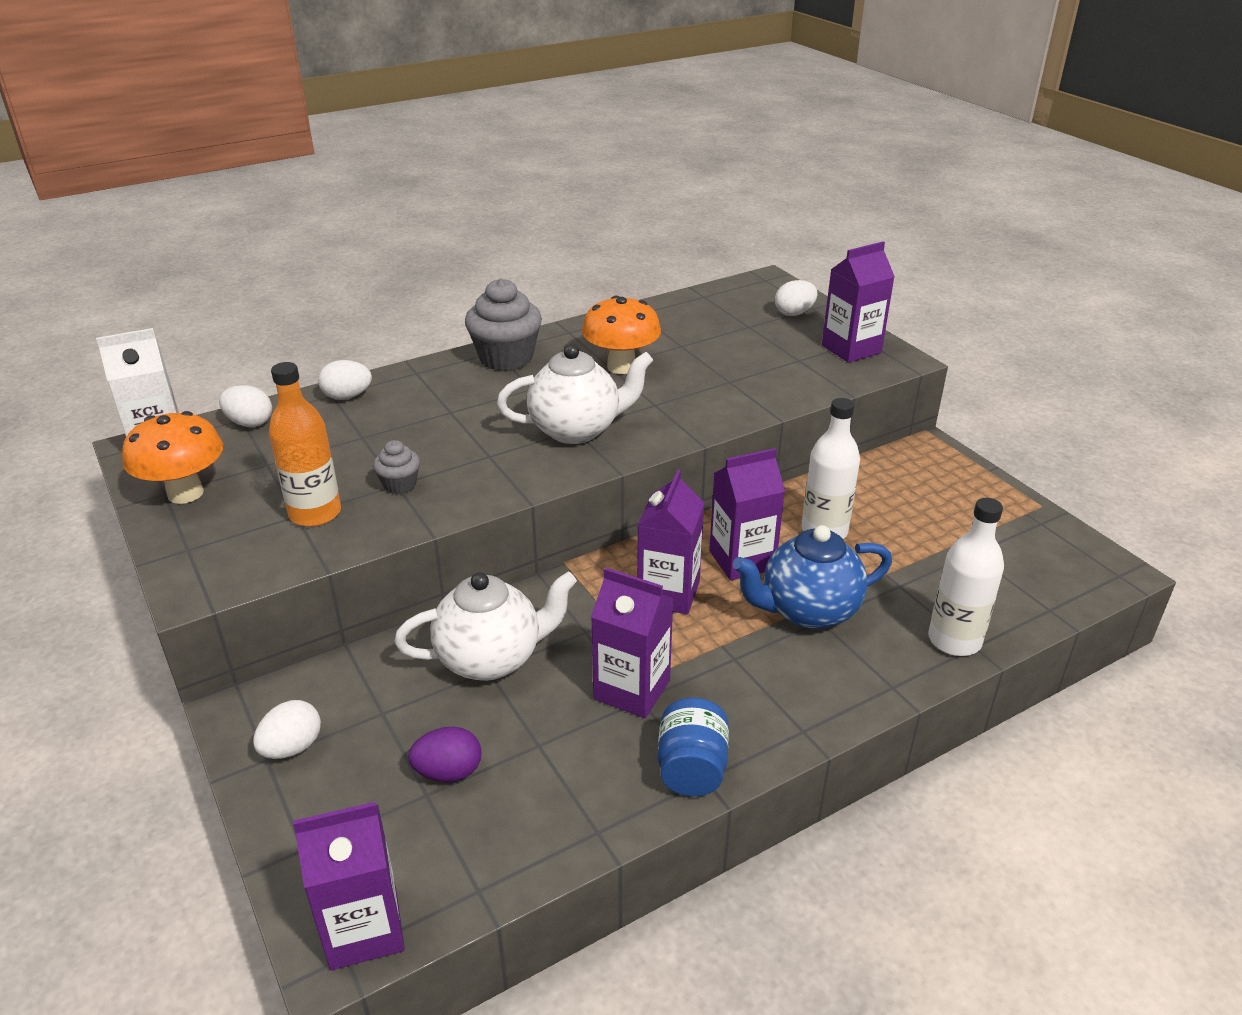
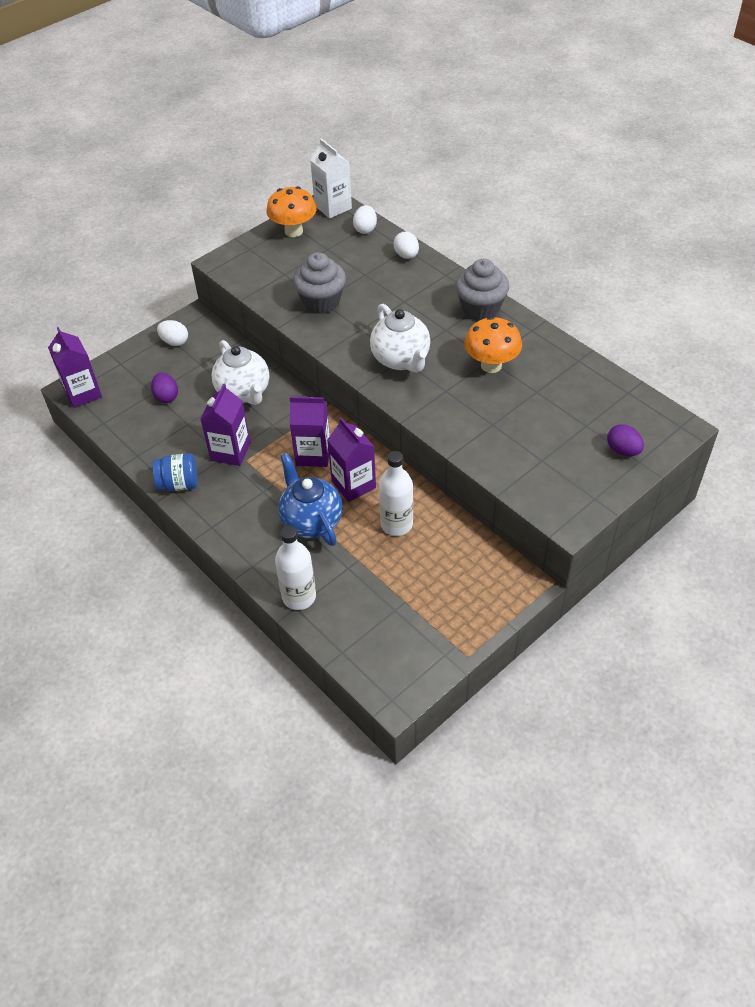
camera: 80 degrees right, 15 degrees up
orange bottle [269,362,341,527] -> none
grey cupcake [373,440,420,494] -> grey cupcake [293,252,346,314], size x1.96
white egg [775,280,818,316] -> purple egg [607,424,644,456]
purple carton [822,241,895,363] -> none

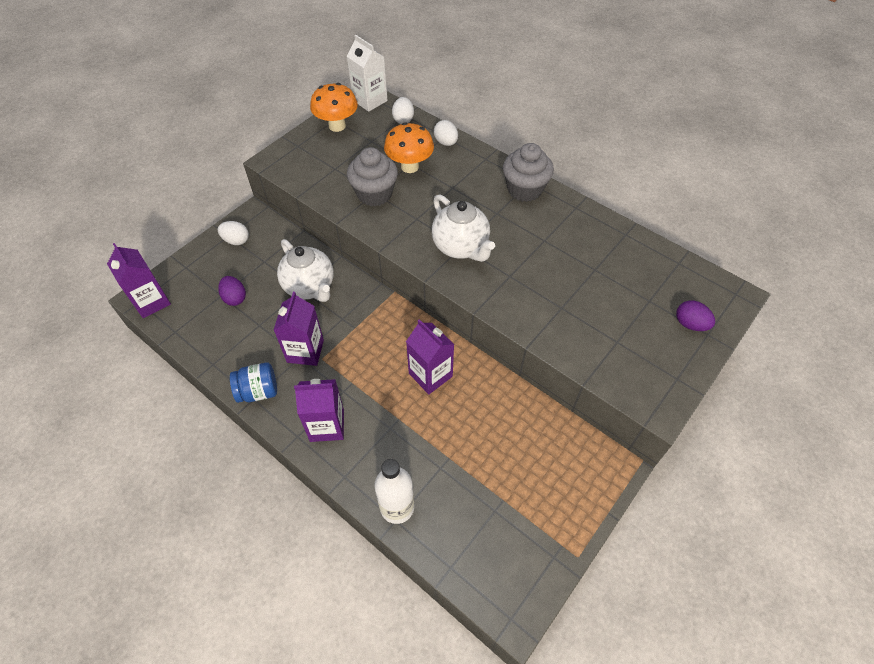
camera: 10 degrees left, 5 degrees up
blue teapot [278,453,343,546] -> none
purple carton [290,397,330,467] -> purple carton moved to [294,379,344,442]
white bottle [379,451,413,536] -> none
orange mushroom [464,317,522,373] -> orange mushroom moved to [384,122,434,173]

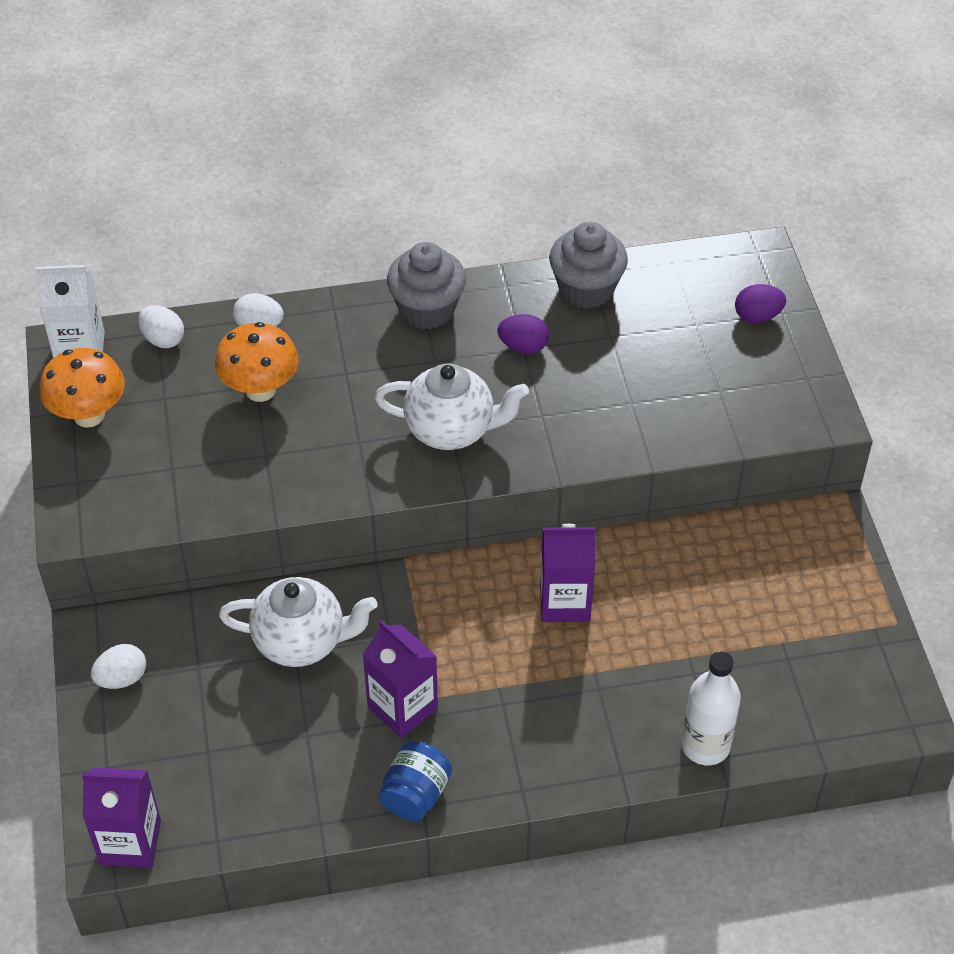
camera: 50 degrees left, 5 degrees down
purple egg [218,276,246,306] -> purple egg moved to [497,314,549,354]
purple carton [294,379,344,442] -> none
grey cupcake [347,147,398,206] -> grey cupcake moved to [549,222,628,309]

